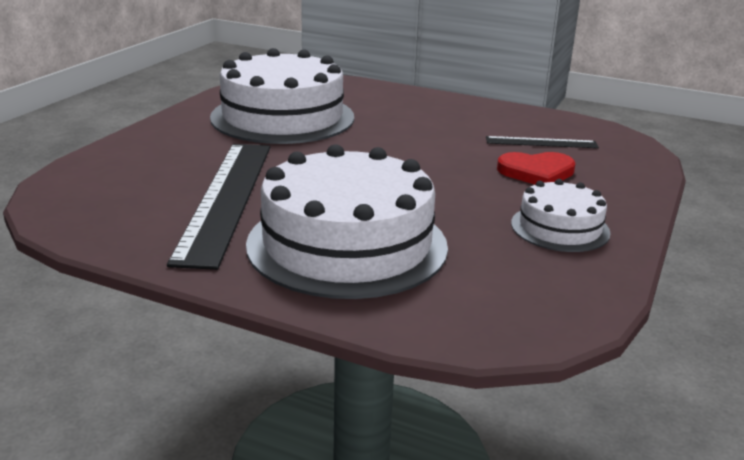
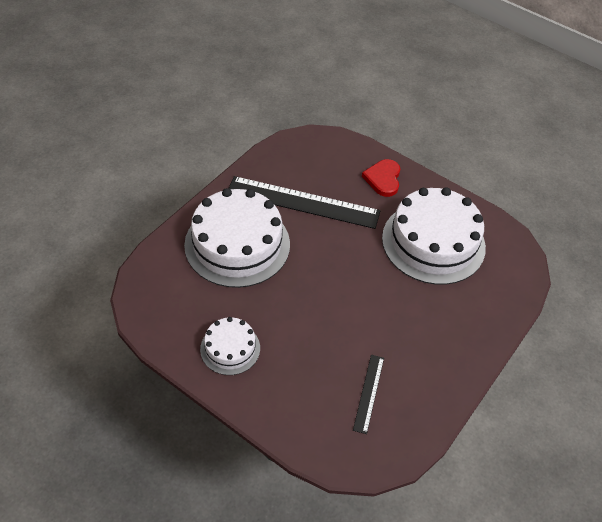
camera: 100 degrees right, 25 degrees up
red heart [497,152,575,185] -> red heart moved to [362,159,400,197]

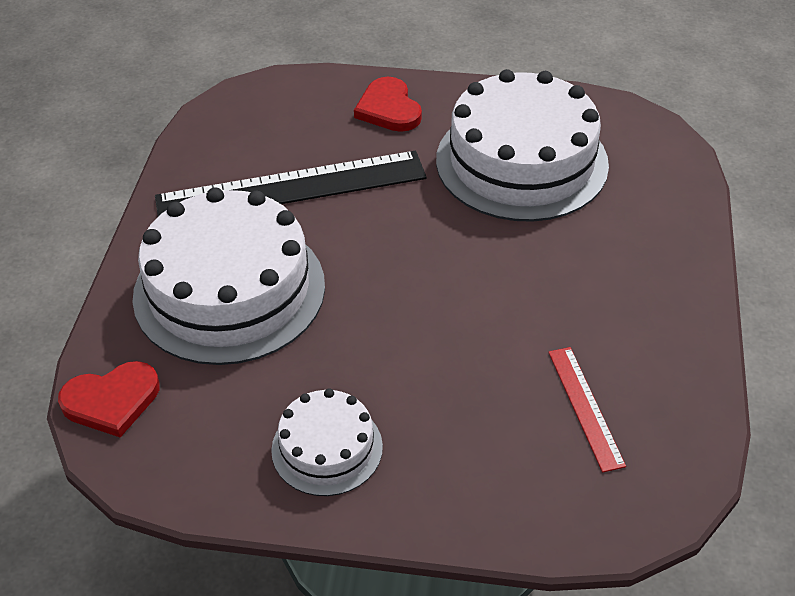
camera: 25 degrees left, 5 degrees down
black ruler [353,355,384,434] -> red ruler [548,347,626,473]
none -> red heart [58,361,159,438]

